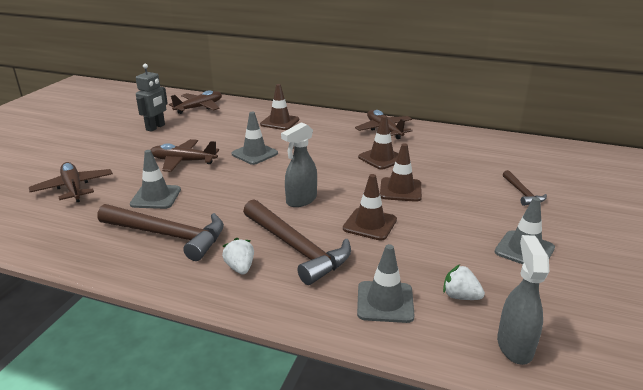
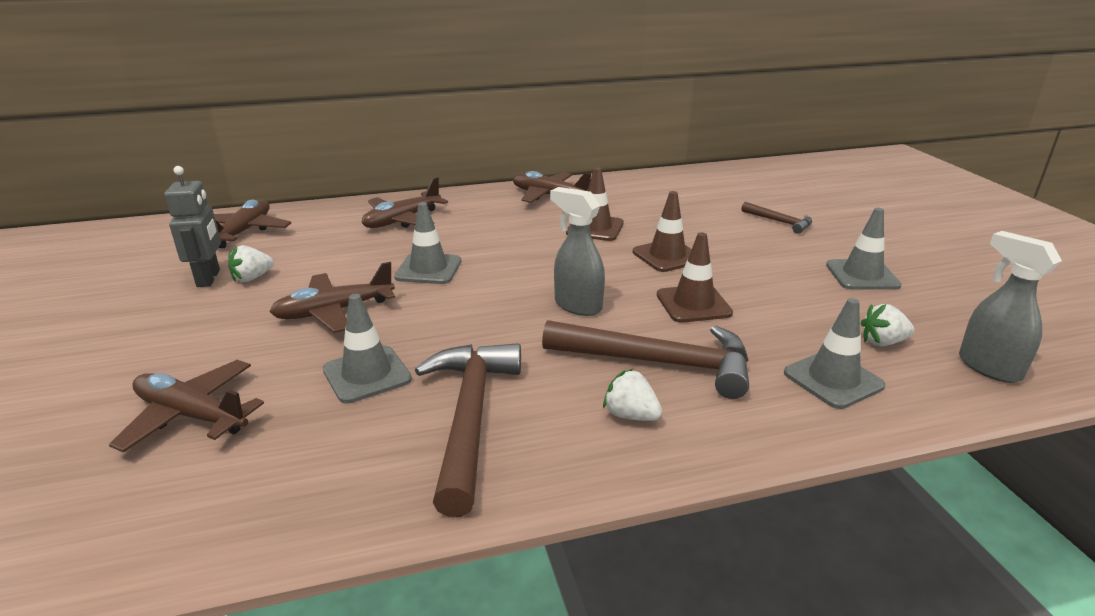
camera: 35 degrees left, 0 degrees up
brown hammer [97,204,224,261] -> brown hammer turned 75 degrees counterclockwise [415,343,521,517]
brown traffic cone [260,84,299,130] -> brown plane [362,177,448,228]
grey spray bottle [281,122,317,207] -> grey spray bottle turned 120 degrees clockwise [550,187,605,316]
none -> white strawberry [228,245,274,282]

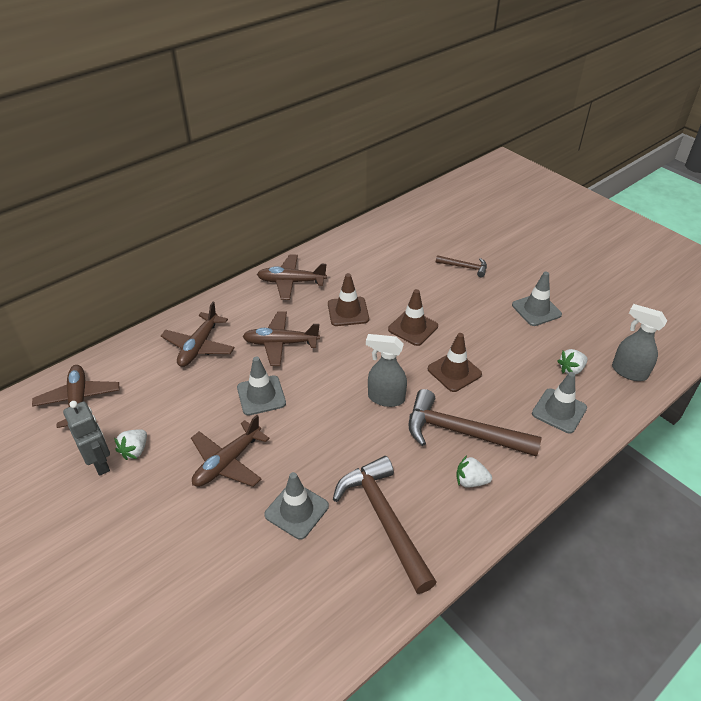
camera: 25 degrees left, 15 degrees up
brown plane [109,360,264,453] -> brown plane moved to [242,311,320,366]
brown hammer [542,320,749,399] -> brown hammer turned 150 degrees counterclockwise [408,389,542,457]

